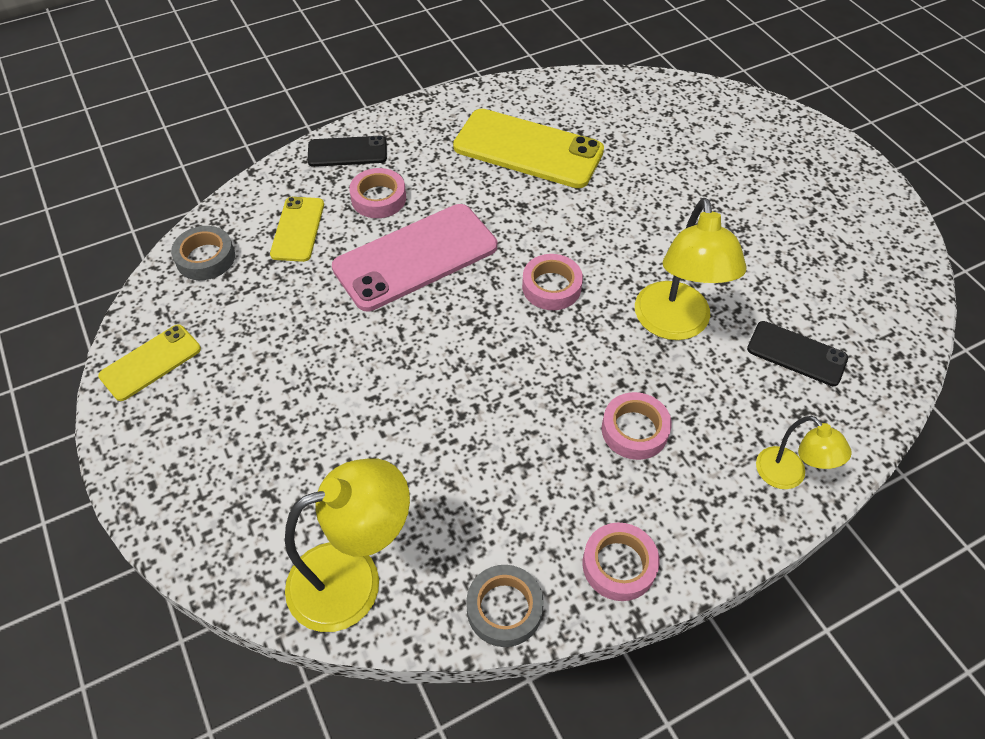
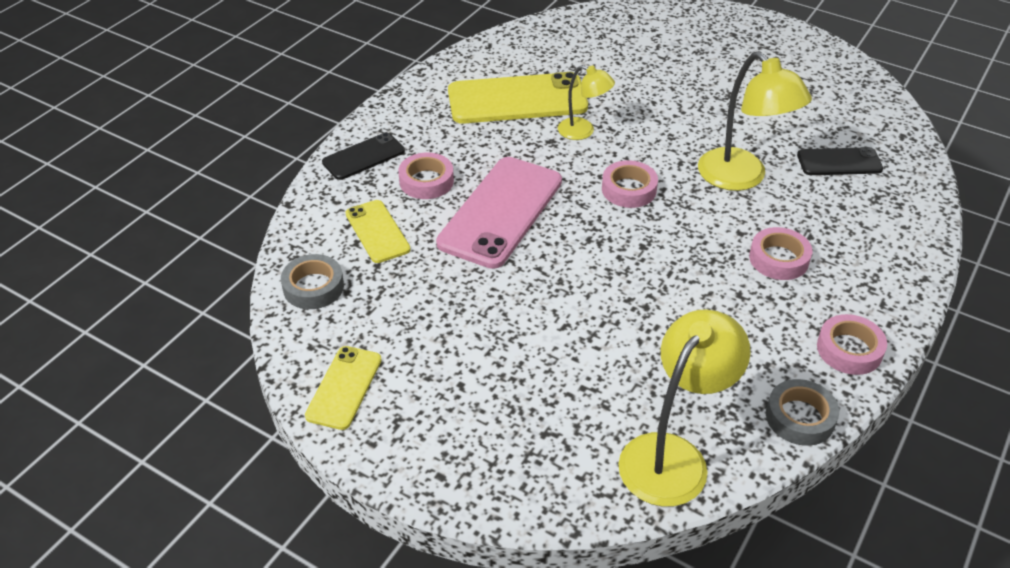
camera: 30 degrees left, 10 degrees down
yellow lamp [756,416,852,489] -> yellow lamp moved to [558,65,615,140]

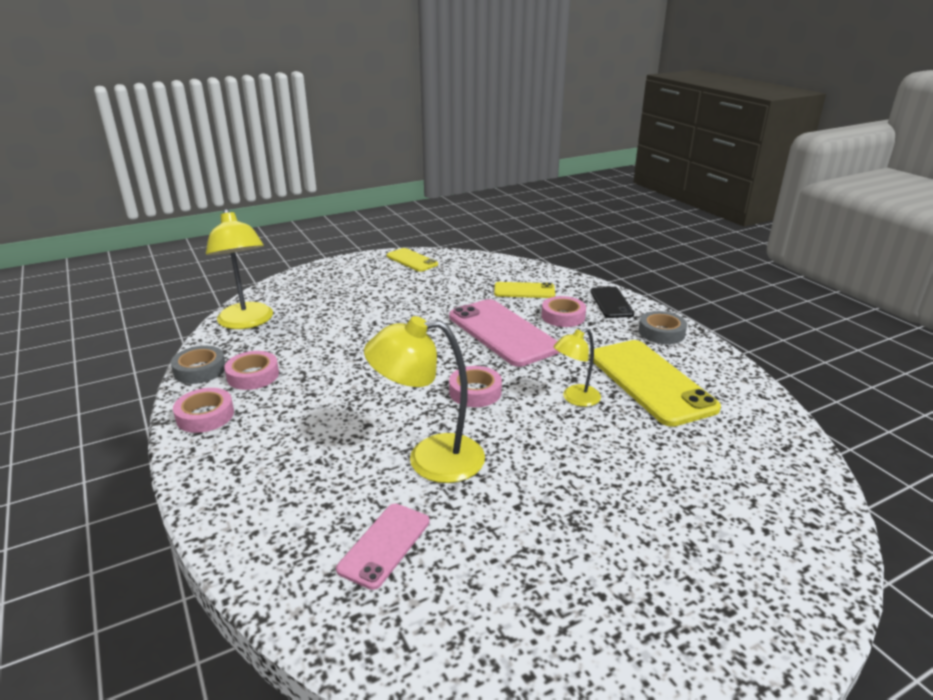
camera: 120 degrees right, 15 degrees down
grey tape [281,254,344,309] -> grey tape moved to [638,311,687,344]
yellow phone [448,72,588,124] -> yellow phone turned 45 degrees counterclockwise [590,340,721,427]
pink tape [749,227,812,280] -> pink tape moved to [224,351,279,390]
black phone [797,147,883,175] -> pink phone [336,504,430,590]

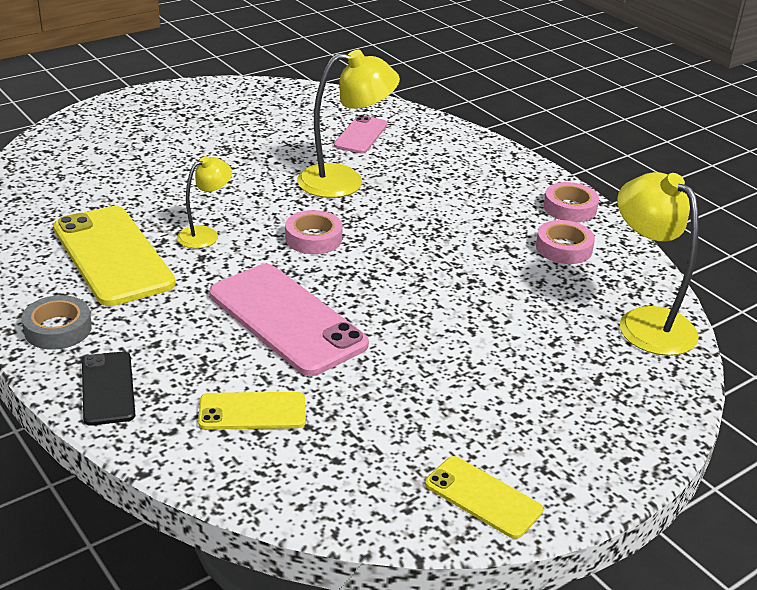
camera: 170 degrees right, 5 degrees up
grey tape [171,346,226,384] -> none
pink tape [542,296,586,327] -> none

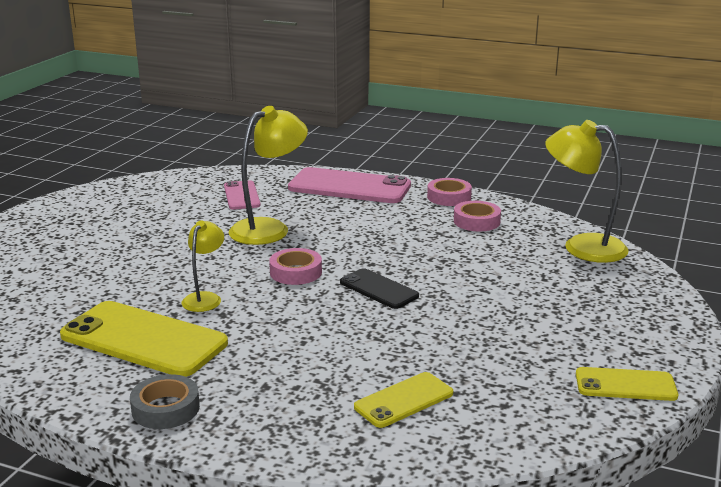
camera: 30 degrees left, 10 degrees down
black phone [82,352,135,426] -> black phone moved to [340,268,419,309]
pink phone [209,264,369,376] -> pink phone moved to [288,167,411,203]

